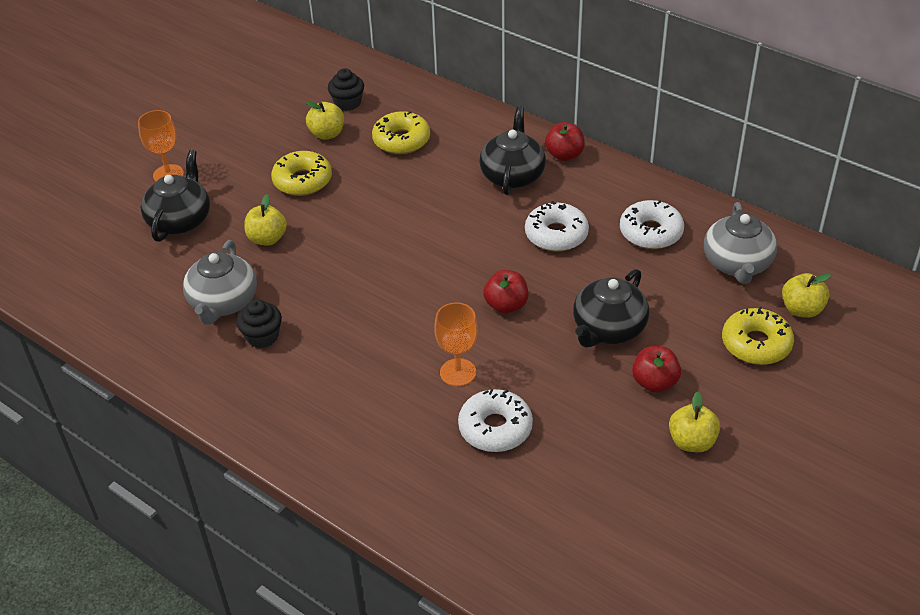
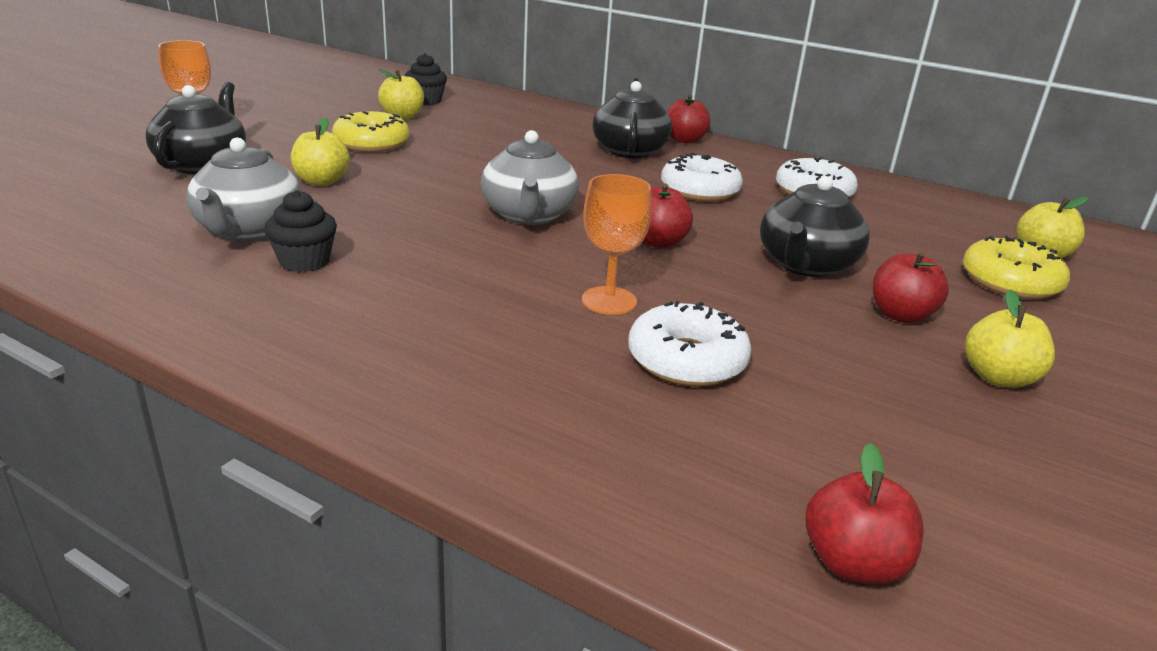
camera: 10 degrees left, 15 degrees down
yellow donut [372,111,430,154] -> none
grey teapot [704,202,777,284] -> grey teapot moved to [480,130,579,225]
none -> red apple [805,443,924,584]

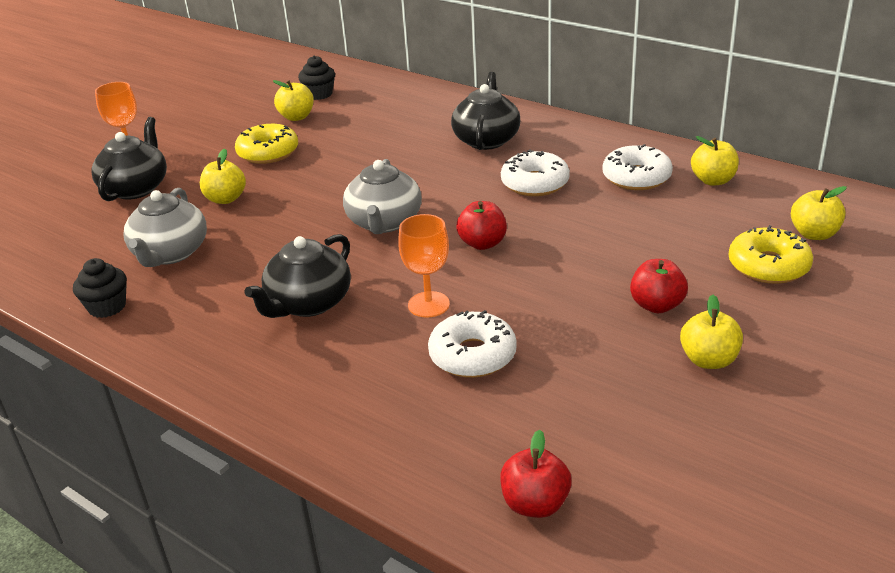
camera: 10 degrees right, 5 degrees up
black cupcake [264,190,337,272] -> black cupcake moved to [73,258,127,318]
red apple [666,94,710,143] -> none
black teapot [760,176,870,277] -> black teapot moved to [245,234,351,318]
none -> yellow apple [691,136,739,186]

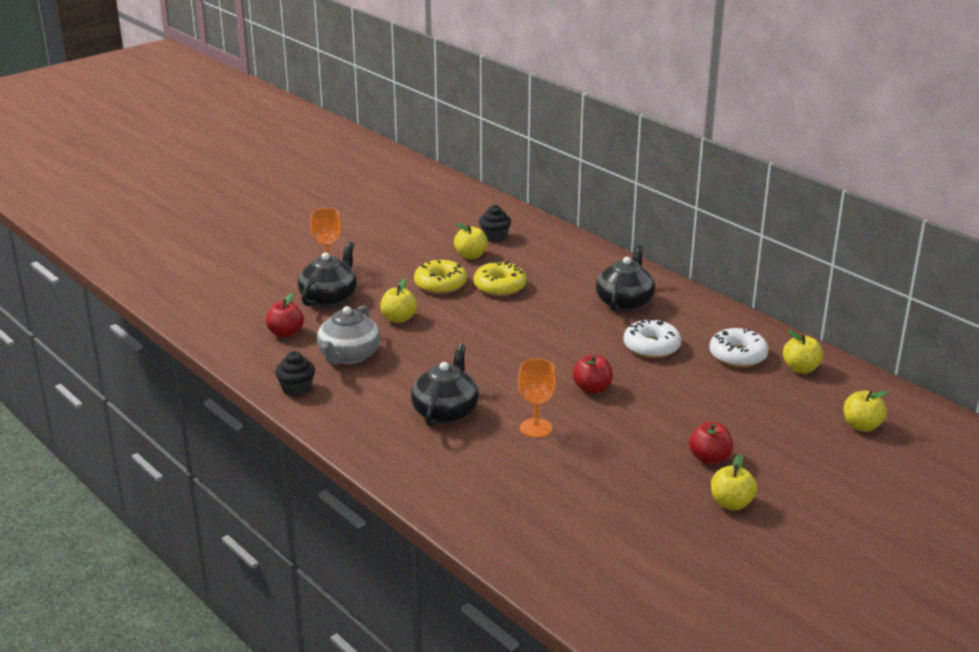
camera: 10 degrees right, 5 degrees down
black teapot [245,234,351,318] -> black teapot turned 150 degrees clockwise [411,344,479,427]
grey teapot [343,159,422,234] -> none
white donut [428,310,517,378] -> none
red apple [500,430,572,518] -> red apple moved to [266,292,304,338]
yellow donut [728,225,813,284] -> yellow donut moved to [474,261,527,296]

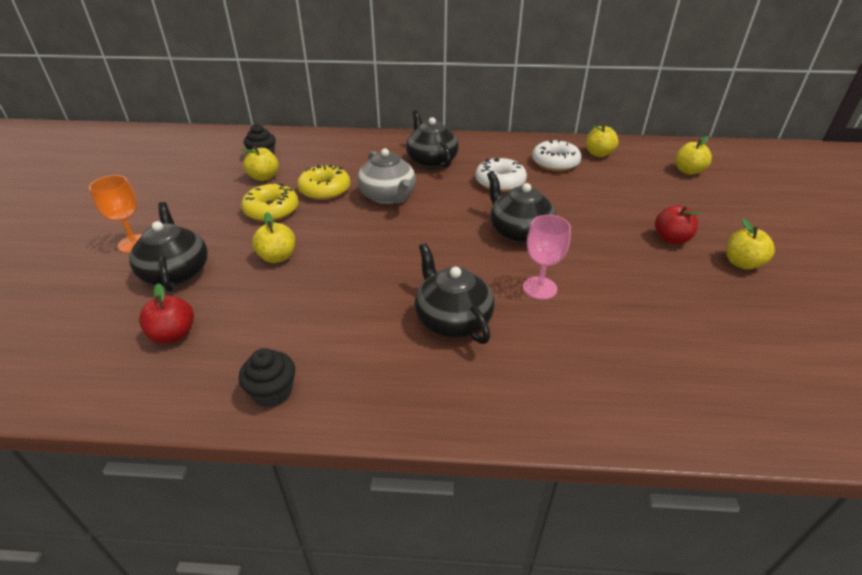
camera: 45 degrees left, 10 degrees up
grey teapot [317,305,381,365] -> grey teapot moved to [357,148,416,204]
orange goblet [518,358,556,438] -> pink goblet [523,215,571,300]
red apple [572,355,613,394] -> black teapot [487,171,556,243]

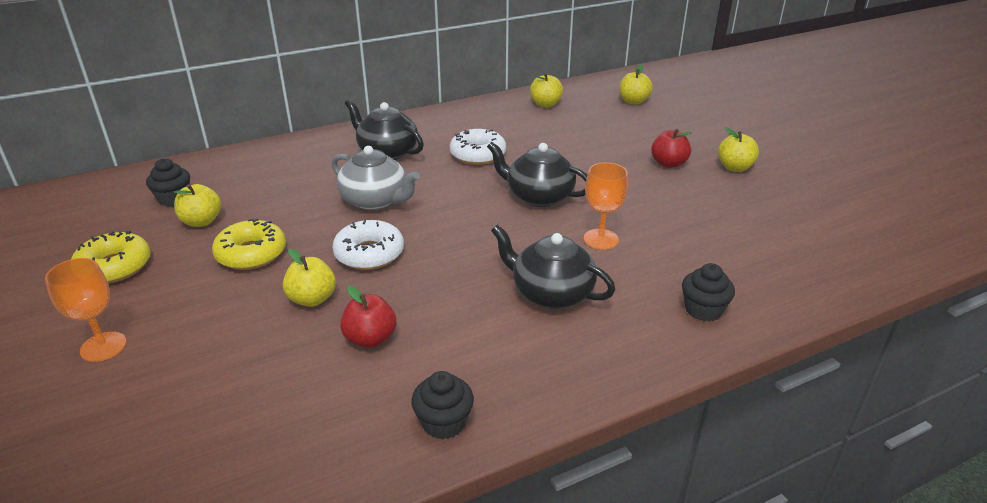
camera: 30 degrees left, 5 degrees down
black teapot [129,202,208,292] -> none
red apple [139,283,194,344] -> red apple moved to [340,286,396,348]
yellow donut [297,164,350,200] -> yellow donut moved to [71,231,151,283]
pink goblet [523,215,571,300] -> orange goblet [583,162,628,250]
white donut [532,139,581,171] -> white donut moved to [332,220,404,270]
none -> black cupcake [682,263,735,322]

